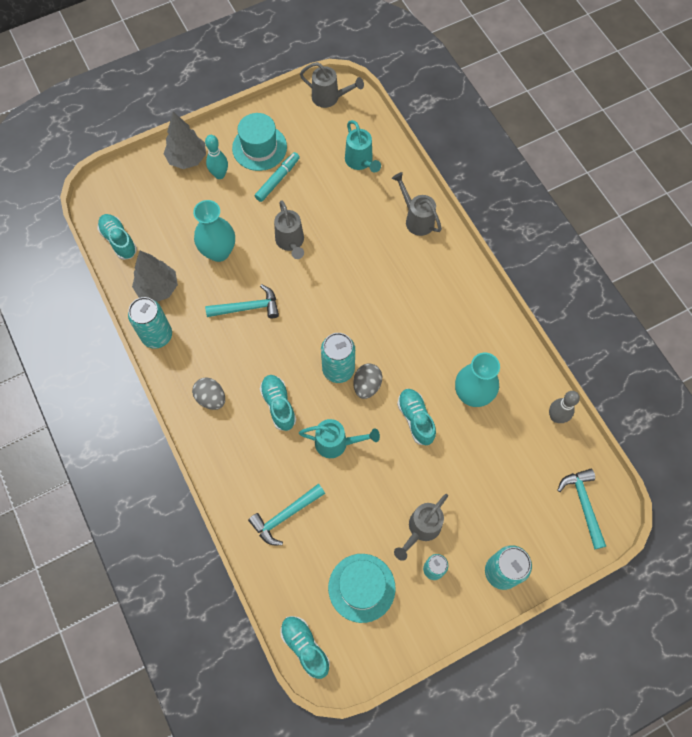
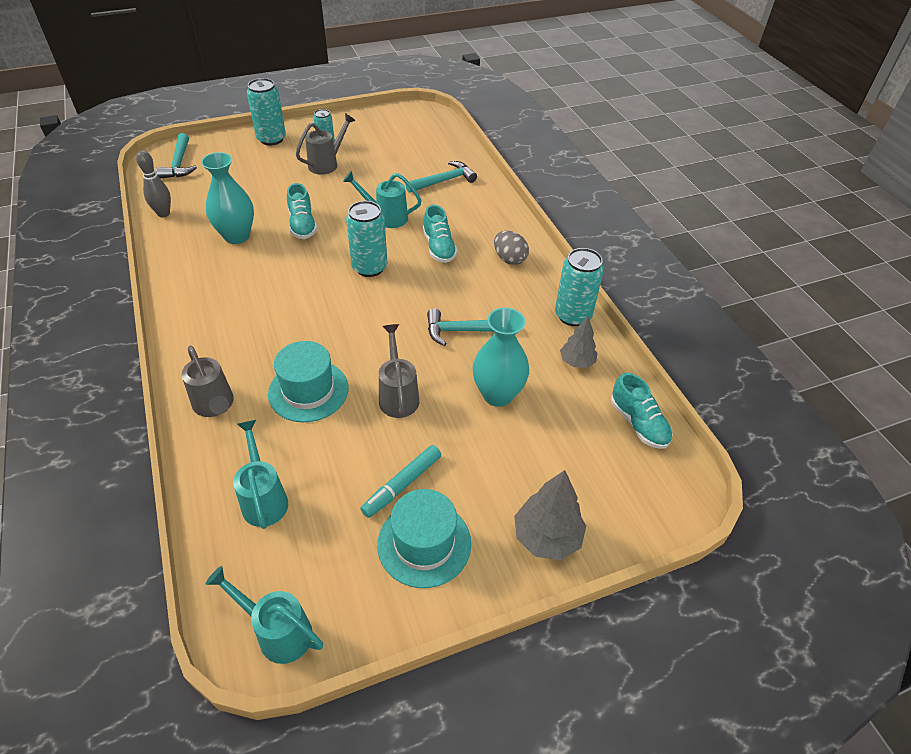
camera: 175 degrees left, 20 degrees down
grey tree [132,251,178,302] -> grey tree [560,316,598,368], size x0.64
turquoise bowling pin [205,135,228,179] -> none
turquoise shoe [281,616,330,679] -> none
grey watering can [300,62,364,108] -> turquoise watering can [205,566,323,664]
turquoise hat [328,554,396,623] -> turquoise hat moved to [268,341,348,422]
grey egg [353,363,382,399] -> none

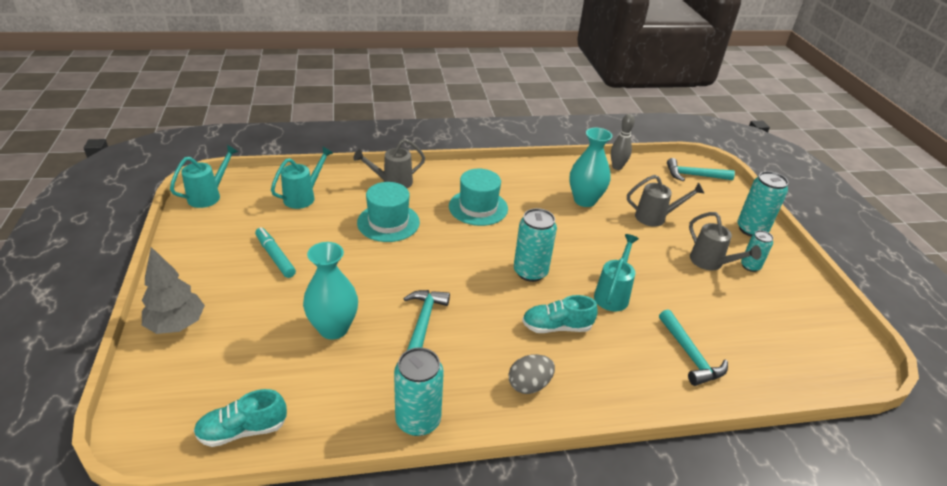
camera: 100 degrees right, 10 degrees down
turquoise watering can [233,420,288,529] -> turquoise watering can turned 45 degrees counterclockwise [271,146,333,209]
turquoise shoe [287,183,317,239] -> none
turquoise hat [377,489,471,588] -> turquoise hat moved to [449,169,508,226]
grey watering can [379,324,419,418] -> grey watering can moved to [627,175,705,227]
grey tree [560,316,598,368] -> none

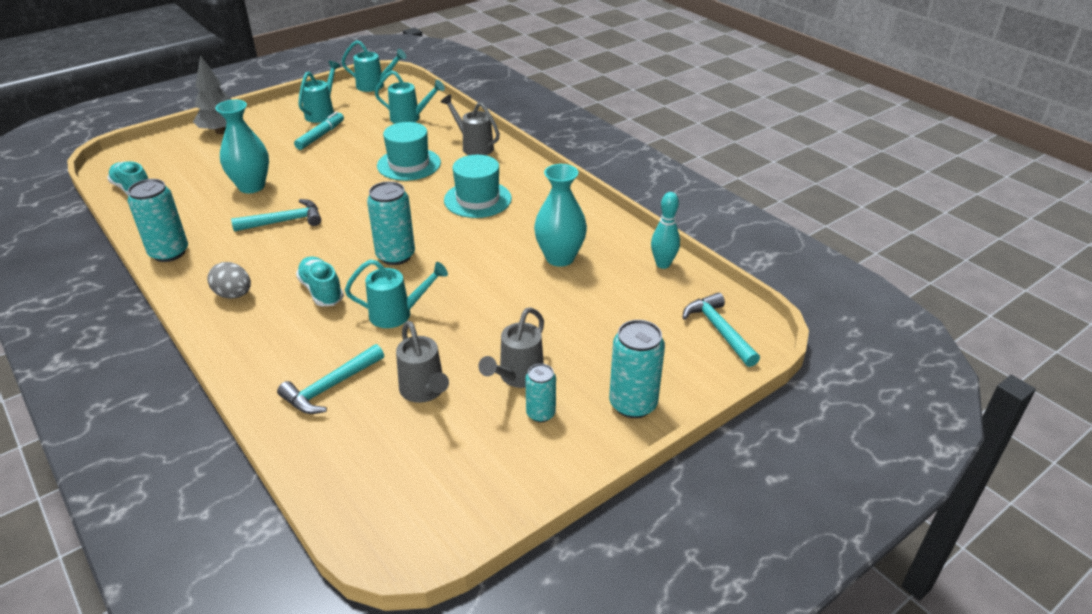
camera: 65 degrees right, 0 degrees up
grey bowling pin [611,114,635,170] -> turquoise bowling pin [651,192,680,269]
grey watering can [627,175,705,227] -> grey watering can moved to [396,321,449,403]
none -> turquoise watering can [298,61,340,123]

